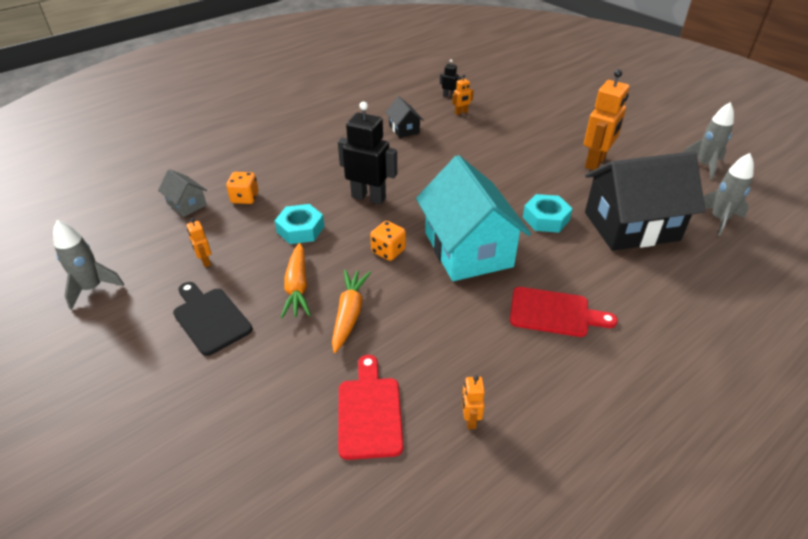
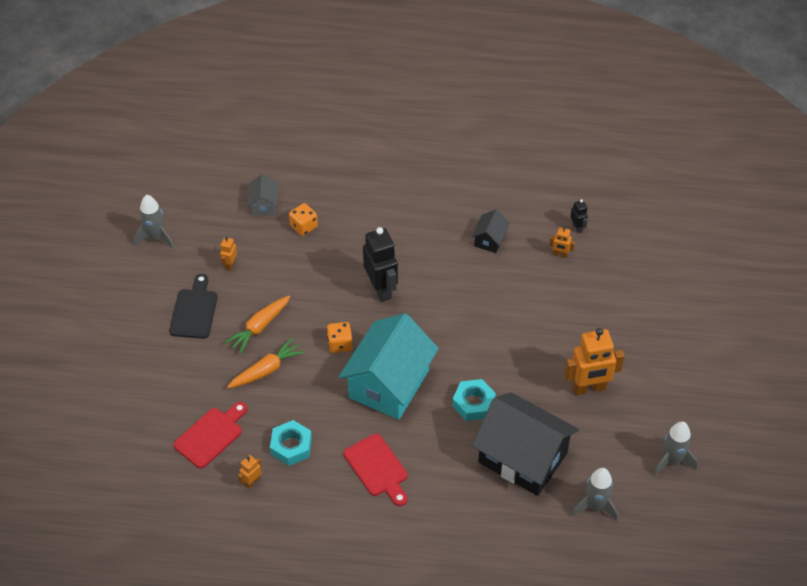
camera: 45 degrees right, 10 degrees up
turquoise nut [275,204,324,244] -> turquoise nut moved to [270,420,312,466]

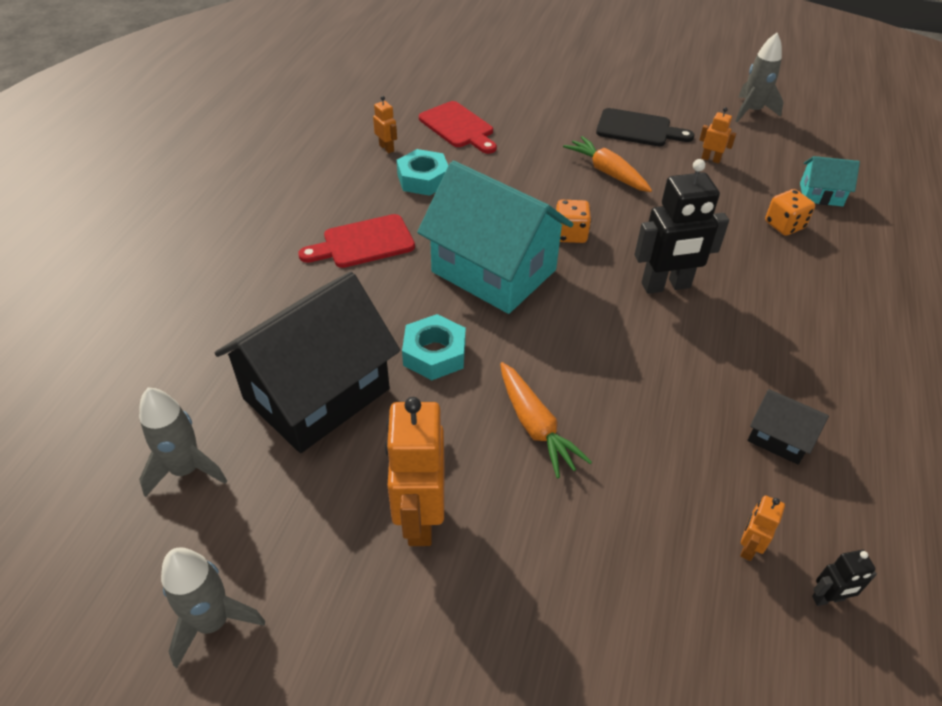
camera: 100 degrees right, 5 degrees down
orange carrot [227,338,305,388] -> orange carrot moved to [500,362,592,478]
grey house [248,174,278,215] -> turquoise house [800,156,860,207]

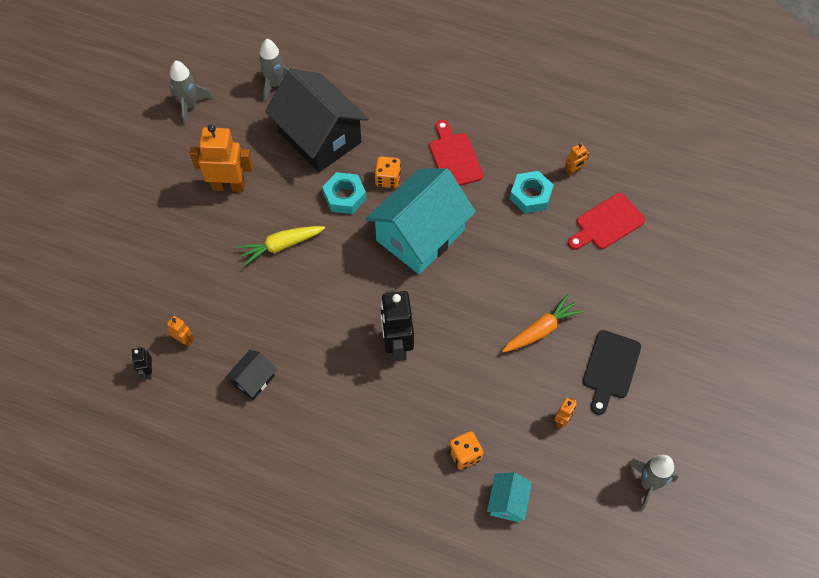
camera: 95 degrees right, 15 degrees up
orange carrot [500,362,592,478] -> yellow carrot [237,226,325,266]
orange dice [556,200,591,243] -> orange dice moved to [374,156,401,188]

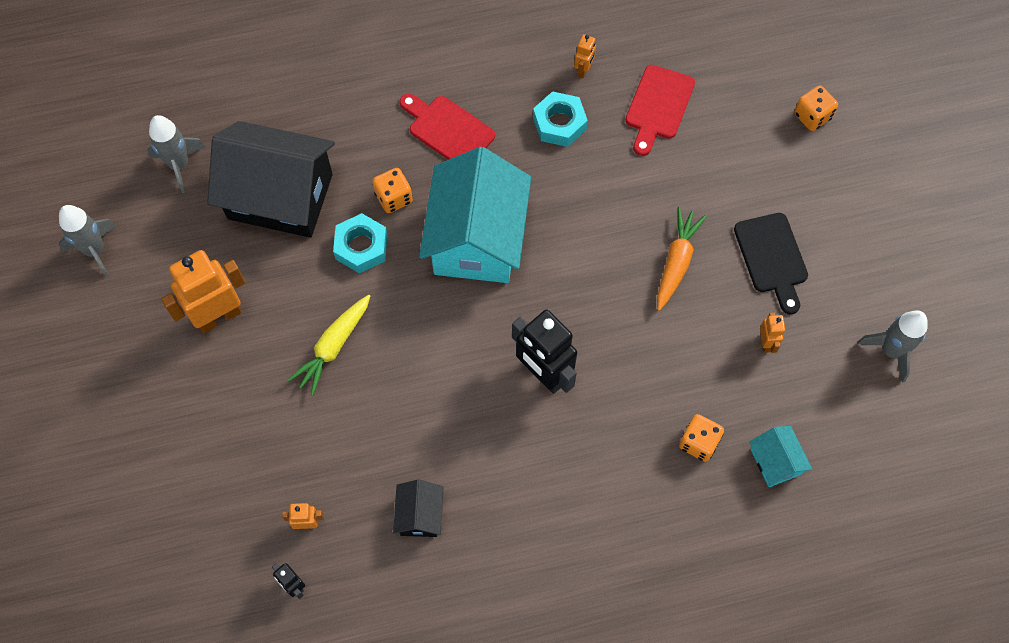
camera: 35 degrees left, 5 degrees up
none -> orange dice [794,85,838,131]

